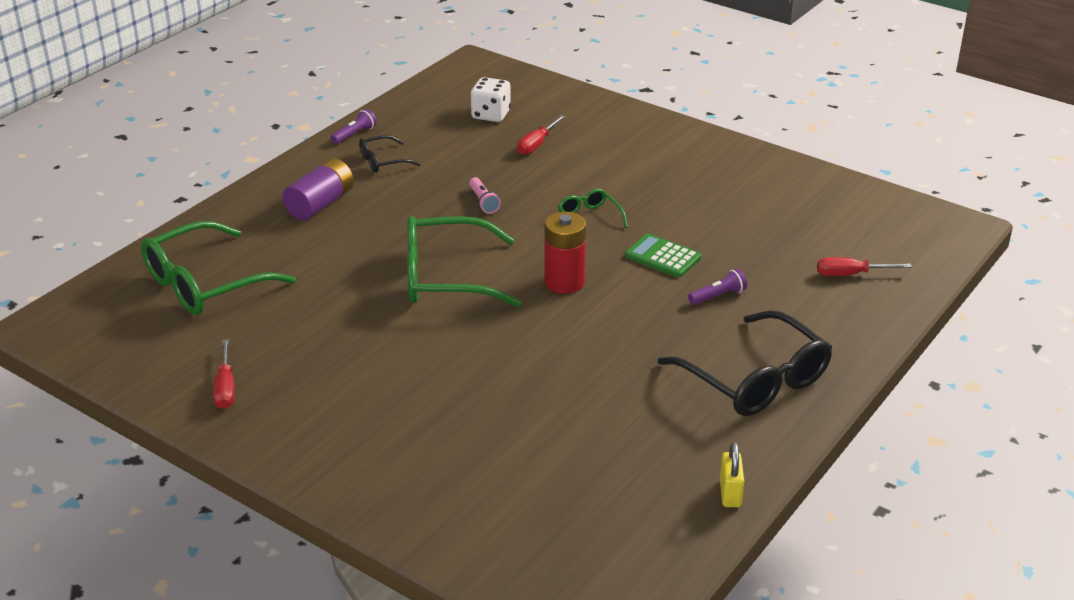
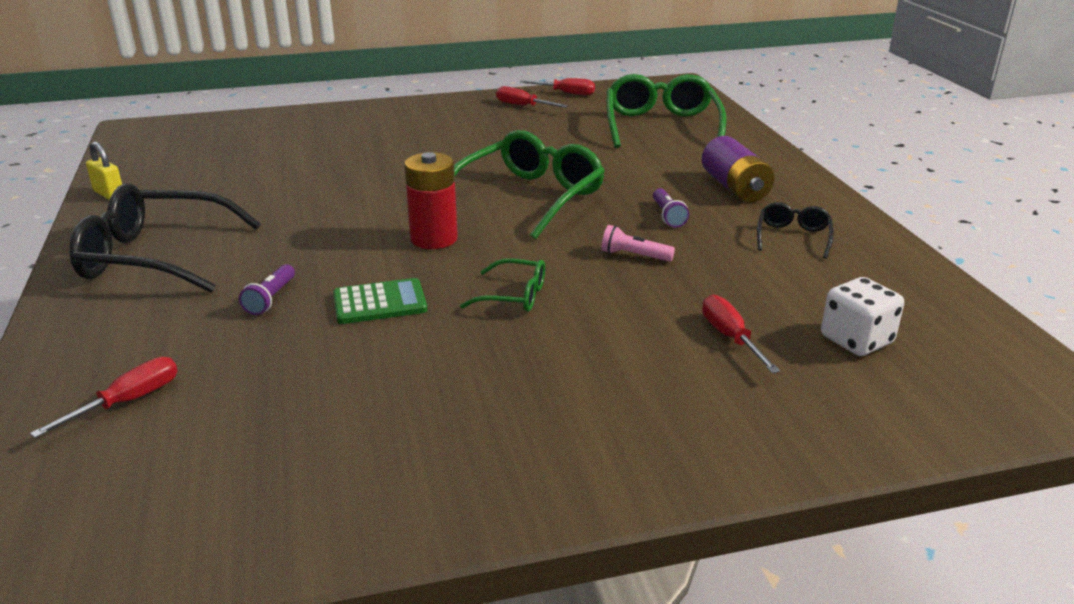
camera: 130 degrees right, 5 degrees down
purple flashlight [331,109,377,144] -> purple flashlight moved to [653,188,689,228]
none -> red screwdriver [520,78,595,95]

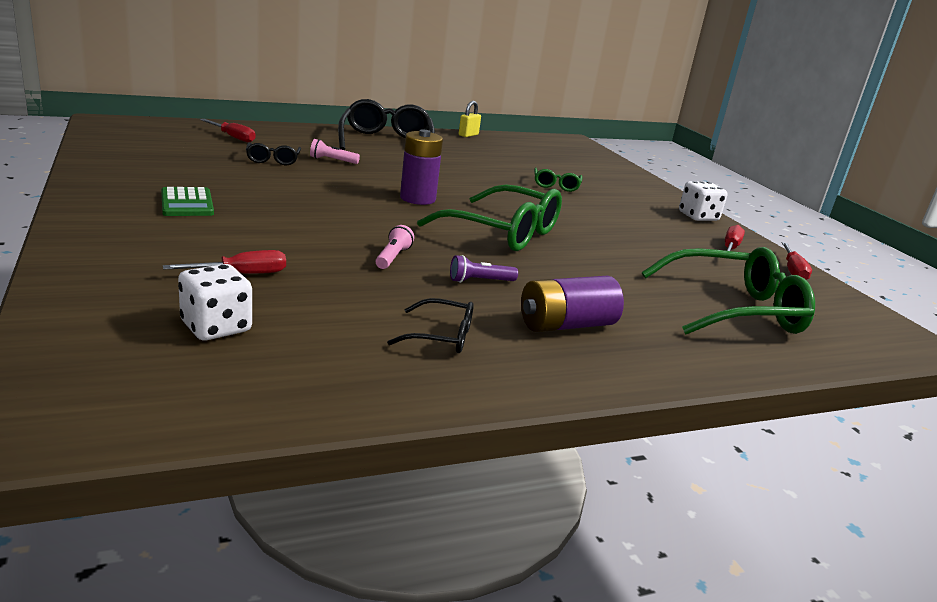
camera: 80 degrees right, 5 degrees down
purple flashlight [239,264,295,315] -> pink flashlight [310,139,360,164]
green calculator [333,278,427,324] -> green calculator moved to [161,187,214,216]
red battery [404,152,458,249] -> purple battery [400,129,443,205]
green glasses [460,259,545,312] -> green glasses moved to [534,168,583,192]
none -> black glasses [246,142,301,165]
none -> white dice [679,181,728,221]

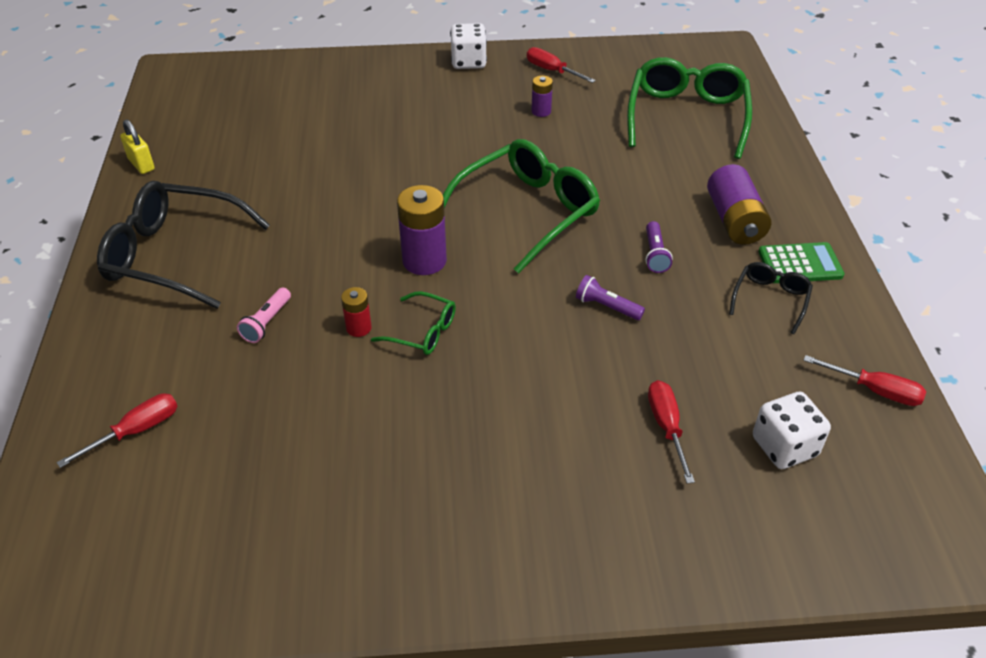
camera: 70 degrees left, 20 degrees up
green calculator [161,187,214,216] -> green calculator moved to [758,242,844,283]
black glasses [246,142,301,165] -> none
pink flashlight [376,225,414,269] -> purple flashlight [576,275,645,320]
green glasses [534,168,583,192] -> green glasses moved to [371,291,456,355]
red screwdriver [782,242,812,280] -> red screwdriver moved to [803,355,926,406]
none -> red battery [341,287,372,337]
none -> purple battery [531,76,553,117]

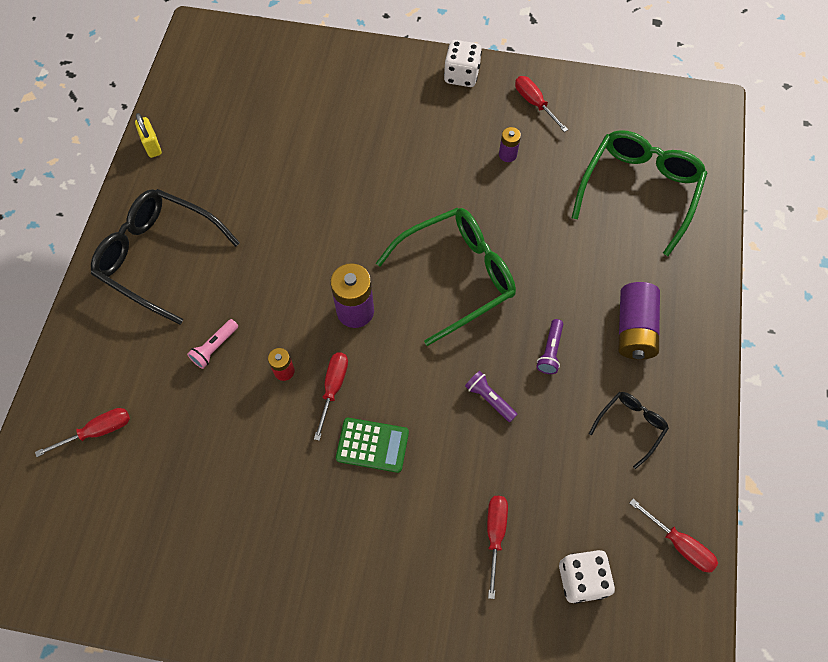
camera: 15 degrees right, 20 degrees up
green glasses [371,291,456,355] -> red screwdriver [314,353,348,441]
green calculator [758,242,844,283] -> green calculator moved to [336,418,409,473]

